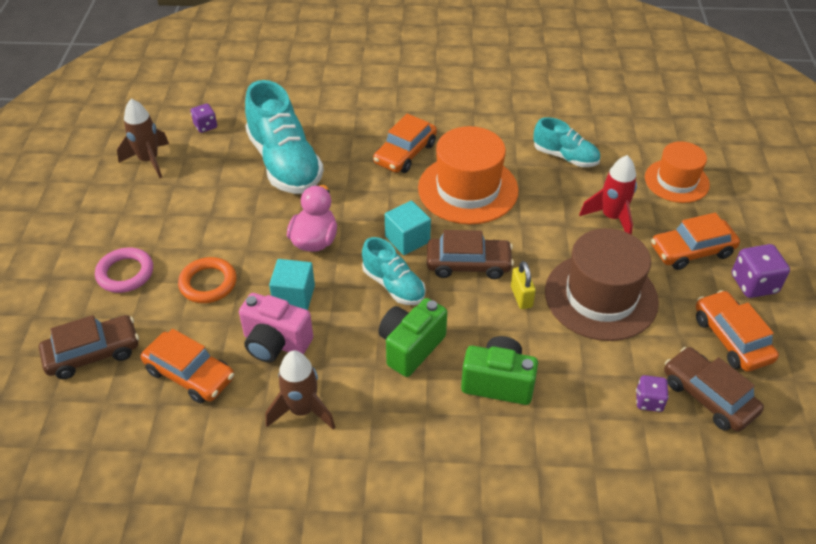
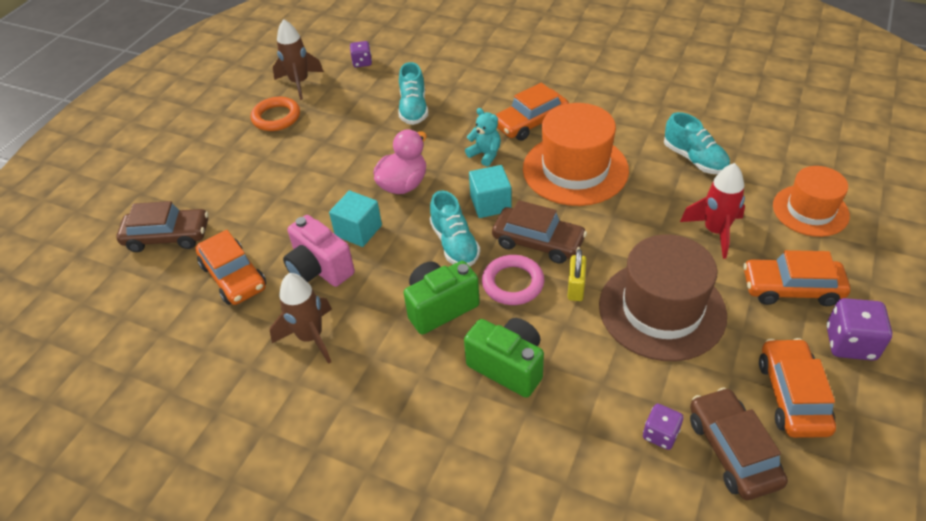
camera: 25 degrees right, 0 degrees up
pink ring [95,247,153,293] -> pink ring moved to [482,255,544,305]
orange ring [178,257,236,303] -> orange ring moved to [251,97,300,131]
turquoise shoe [245,80,324,194] -> turquoise shoe [398,62,428,125], size x0.56
none -> turquoise teddy bear [465,108,501,166]

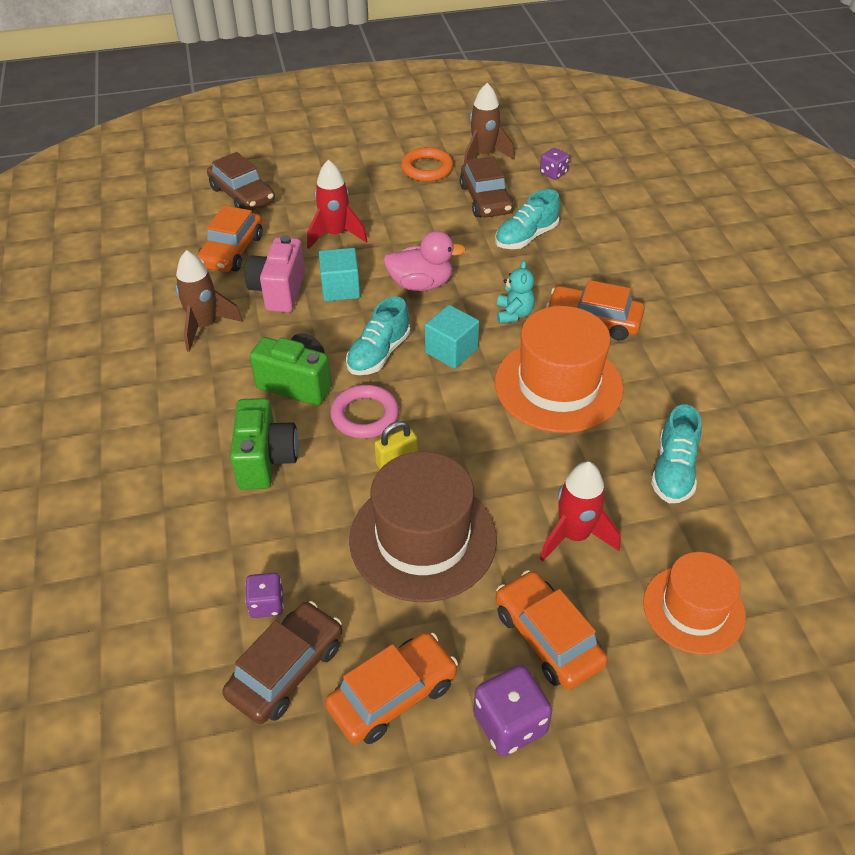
camera: 50 degrees right, 0 degrees up
brown car [492,200,587,264] -> brown car moved to [460,156,514,218]
none -> red rocket [307,160,367,249]

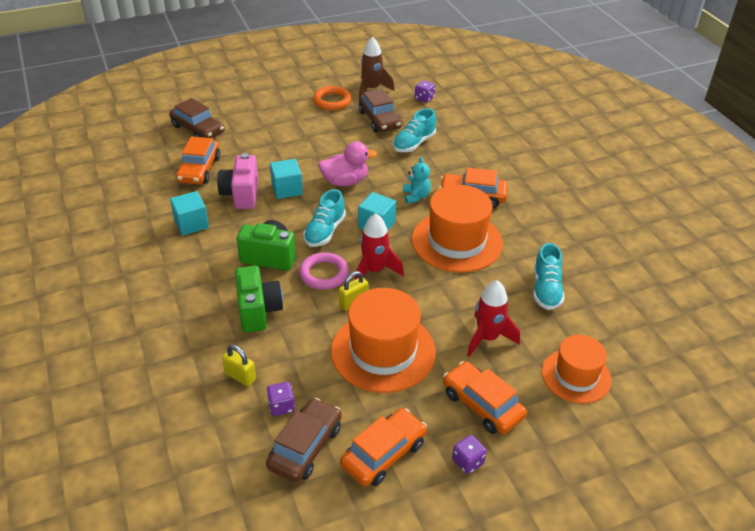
camera: 10 degrees left, 5 degrees down
brown rocket [175,250,243,352] -> turquoise cube [170,191,209,235]
red rocket [307,160,367,249] -> red rocket moved to [354,213,404,280]
brown hat [349,451,497,602] -> orange hat [331,288,436,393]
purple dice [473,665,552,756] -> purple dice [452,435,487,474], size x0.62
none -> yellow padlock [222,344,256,386]

